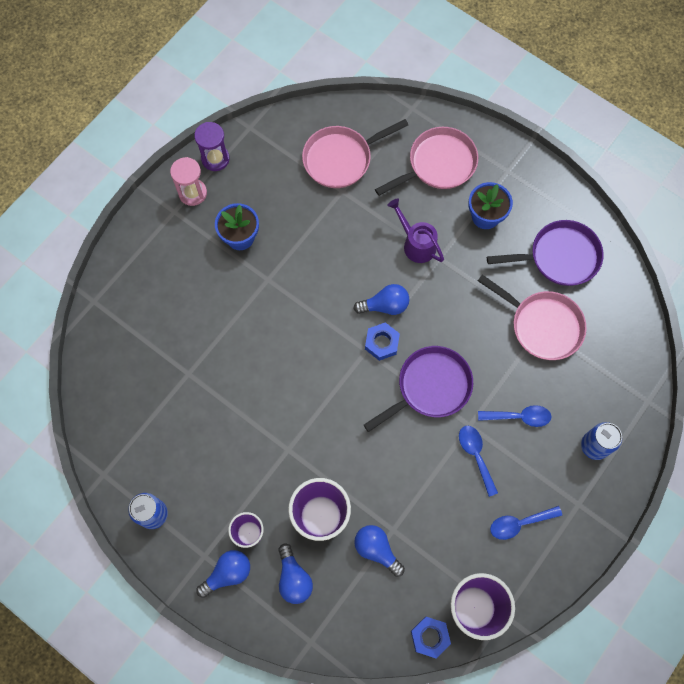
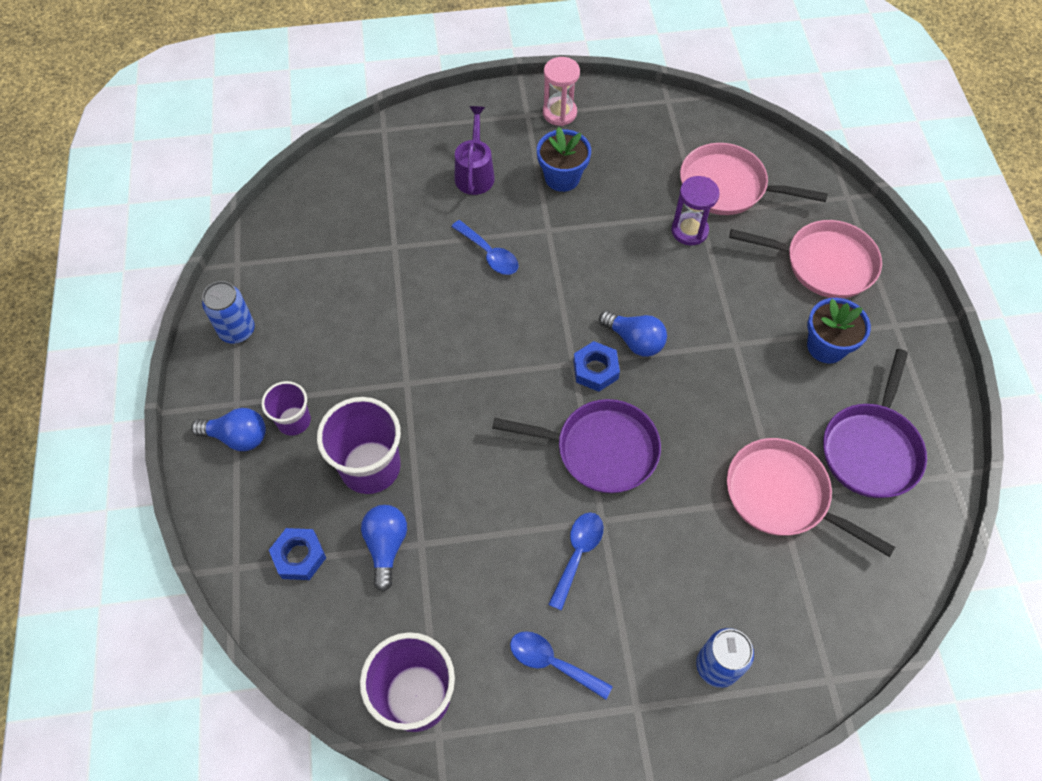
camera: 45 degrees right, 10 degrees down
purple hourglass [194,122,230,171] -> purple hourglass moved to [671,176,720,246]
blue light bulb [278,543,313,604] -> none
purple watering can [387,198,444,263] -> purple watering can moved to [455,106,495,195]
blue nut [411,617,451,659] -> blue nut moved to [269,528,326,580]
pink pan [478,275,587,360] -> pink pan turned 135 degrees clockwise [727,438,895,557]
blue spoon [478,405,552,427] -> blue spoon moved to [451,220,519,275]
purple pan [487,220,604,286] -> purple pan turned 75 degrees clockwise [823,349,927,498]

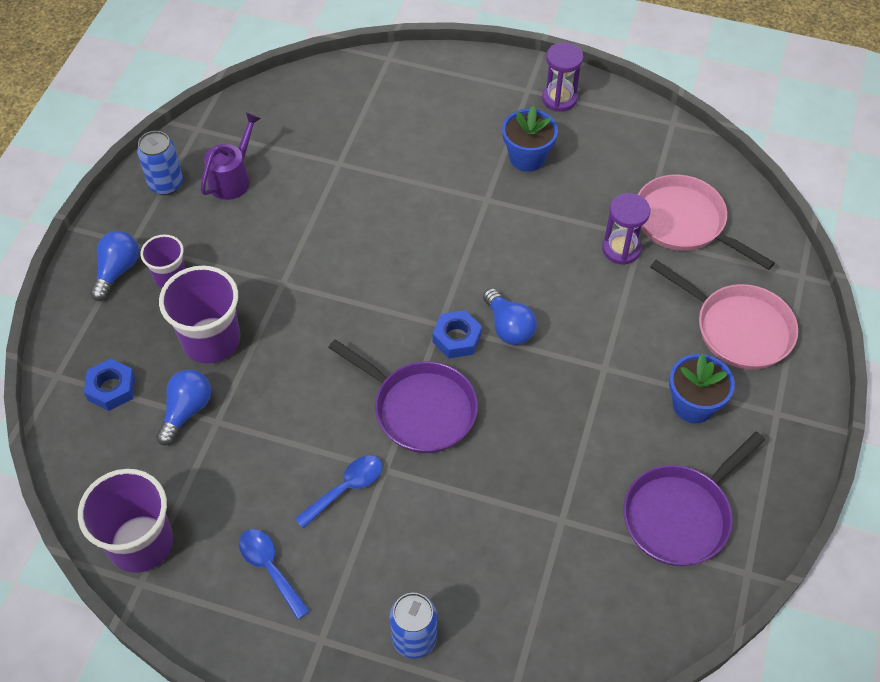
camera: 25 degrees right, 5 degrees down
blue light bulb [191,408,266,451] -> blue light bulb turned 105 degrees counterclockwise [90,231,139,301]
blue spoon [451,220,519,275] -> none
purple watering can [455,106,495,195] -> purple watering can moved to [200,112,261,200]
pink hourglass [543,57,580,126] -> purple hourglass [542,42,583,112]
pink pan [727,438,895,557] -> none

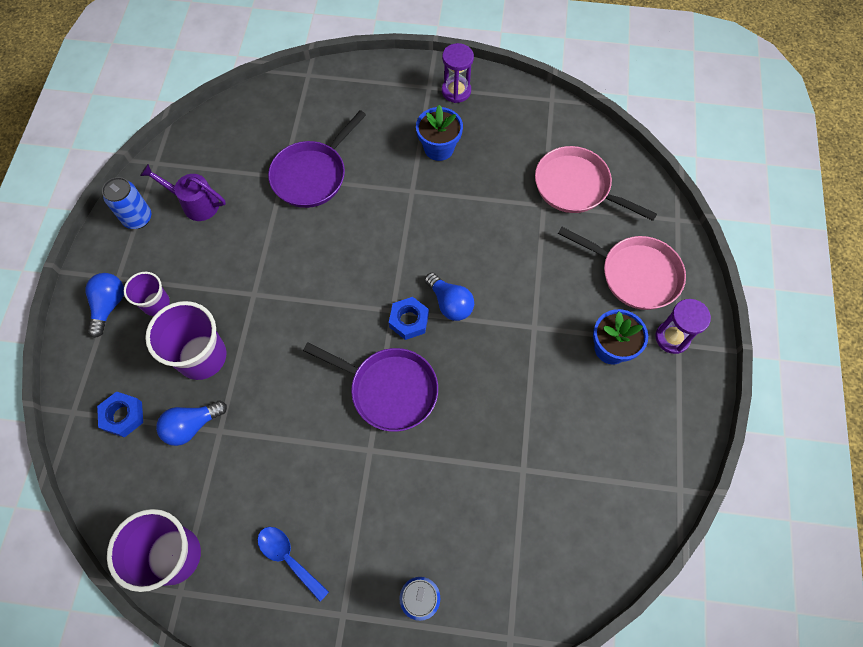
camera: 10 degrees left, 10 degrees up
blue light bulb [156,369,211,445] -> blue light bulb turned 135 degrees counterclockwise [156,400,227,446]
purple watering can [200,112,261,200] -> purple watering can turned 90 degrees counterclockwise [140,164,226,221]
blue spoon [295,455,382,528] -> none
purple hourglass [602,193,650,265] -> purple hourglass moved to [655,299,711,354]
purple pan [623,432,765,566] -> purple pan moved to [268,110,366,208]

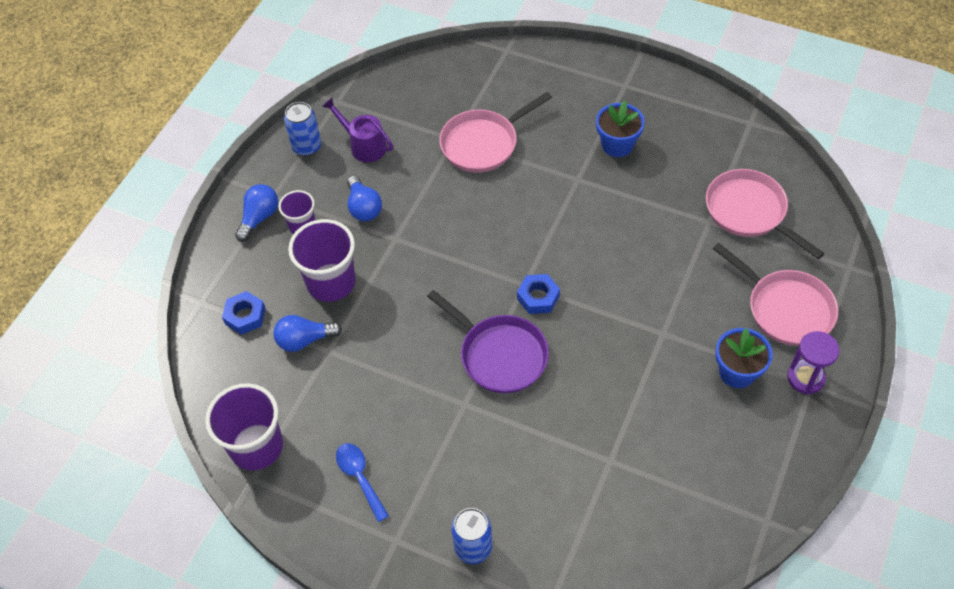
camera: 20 degrees right, 10 degrees down
purple pan [268,110,366,208] -> pink pan [439,92,552,173]
blue light bulb [425,272,474,321] -> blue light bulb moved to [347,176,382,221]
purple hourglass [442,43,474,103] -> none

